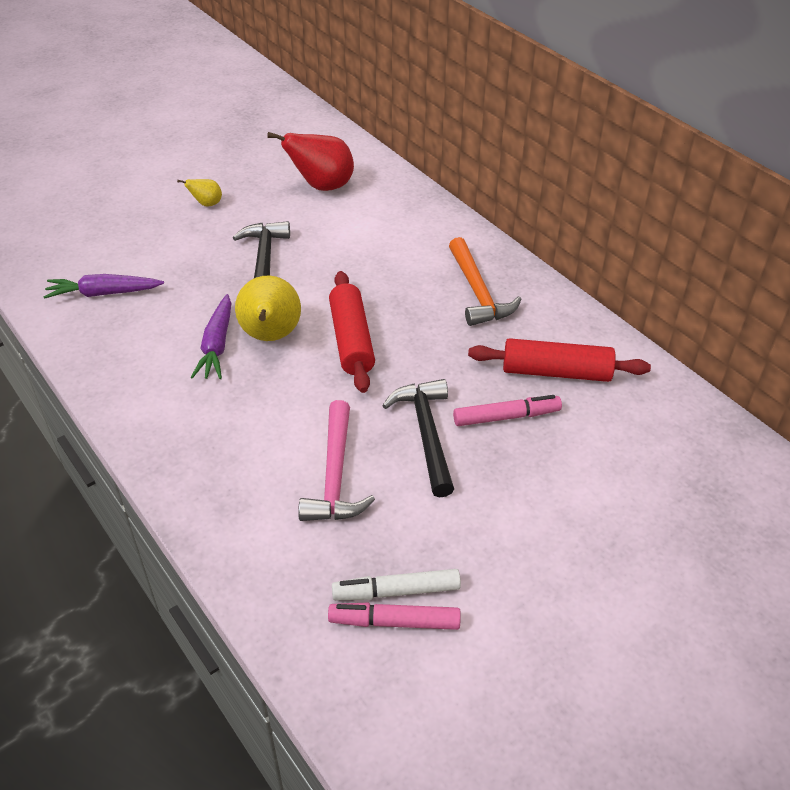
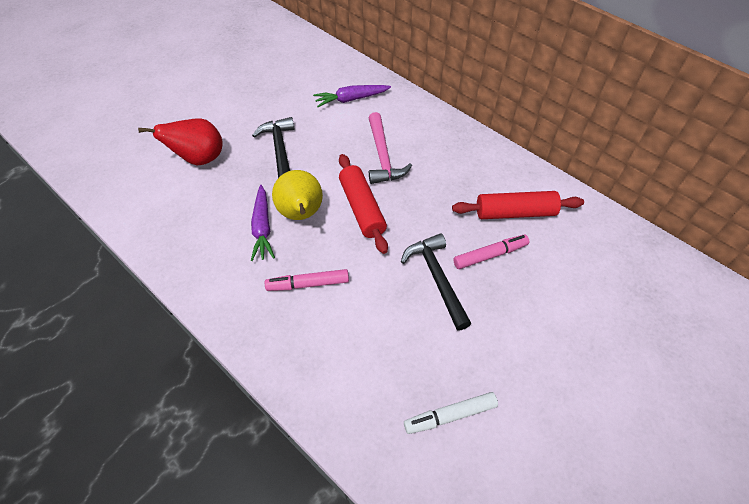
camera: 10 degrees left, 10 degrees up
purple carrot [43,274,164,299] -> purple carrot moved to [313,85,391,107]
yellow pear [177,179,222,206] -> none
red pear [267,132,354,191] -> red pear moved to [138,118,223,166]
pink hammer [298,400,375,521] -> pink hammer moved to [368,112,412,184]
pink marker [328,603,461,630] -> pink marker moved to [265,269,349,291]
orange hammer [449,237,522,326] -> none

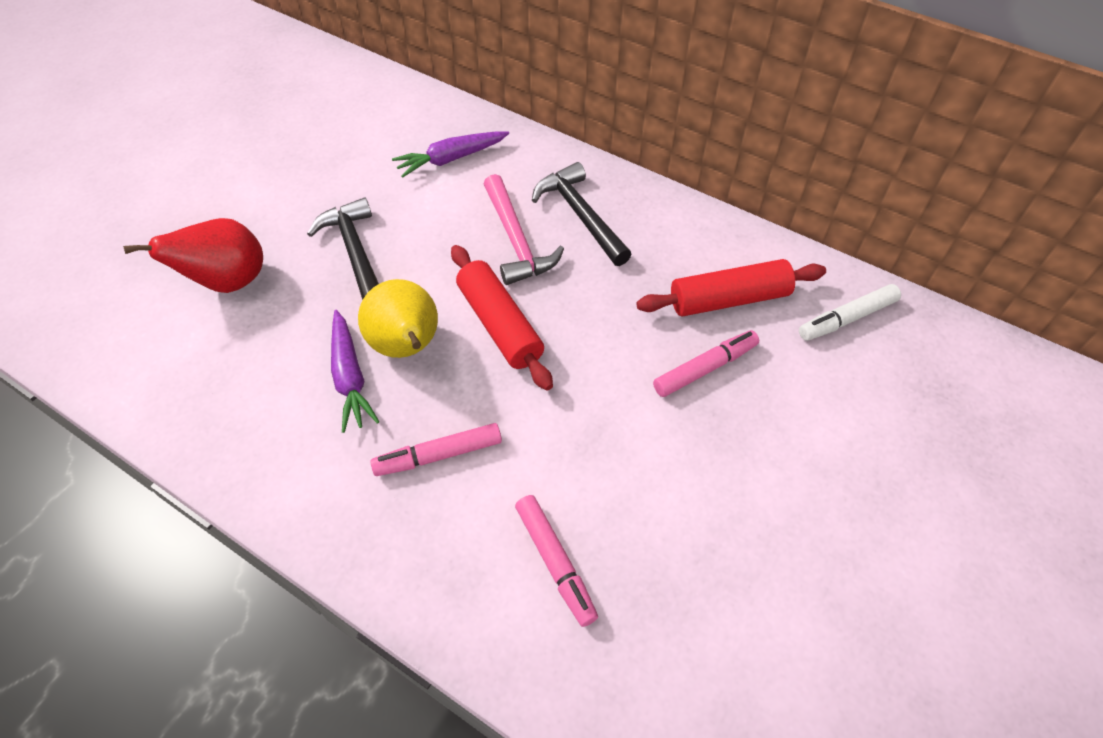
camera: 10 degrees left, 0 degrees up
black hammer [401,233,471,331] -> black hammer moved to [532,162,632,266]
white marker [404,392,498,434] -> white marker moved to [799,284,901,341]
none -> pink marker [515,495,598,627]

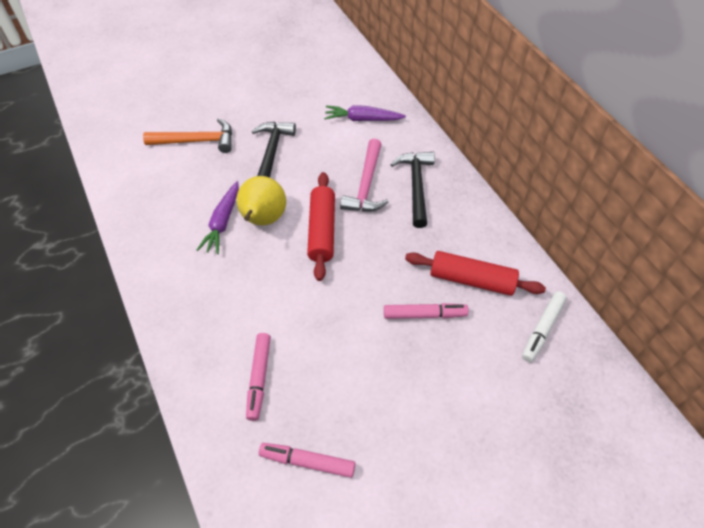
camera: 30 degrees right, 0 degrees up
red pear [123,218,263,293] -> orange hammer [143,118,232,153]
pink marker [370,423,502,476] -> pink marker moved to [259,443,355,478]
white marker [799,284,901,341] -> white marker turned 60 degrees counterclockwise [522,291,567,362]

